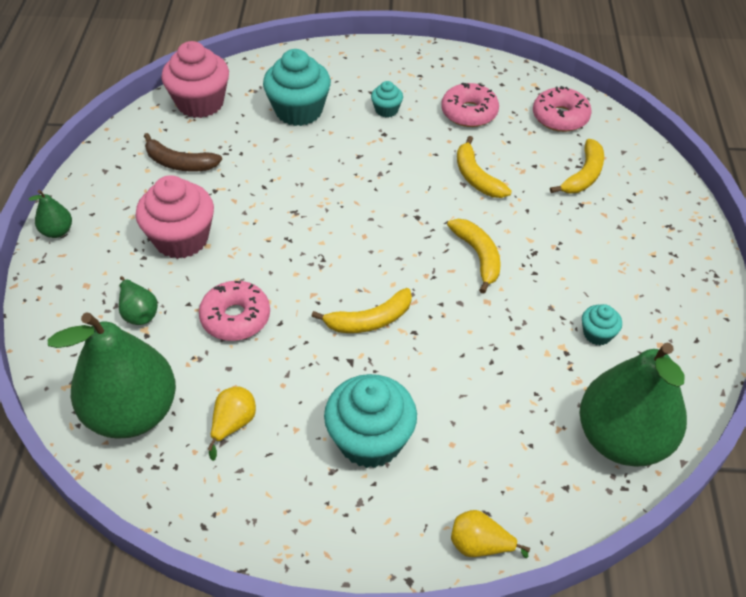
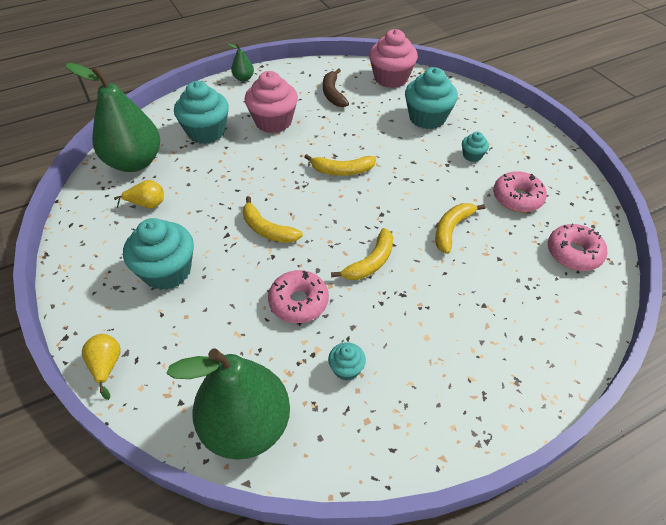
camera: 60 degrees right, 0 degrees up
green pear [119,276,158,325] -> turquoise cupcake [174,81,229,144]
pink donut [199,281,270,341] -> pink donut moved to [268,270,329,323]
yellow banana [550,139,604,193] -> yellow banana moved to [304,154,376,176]

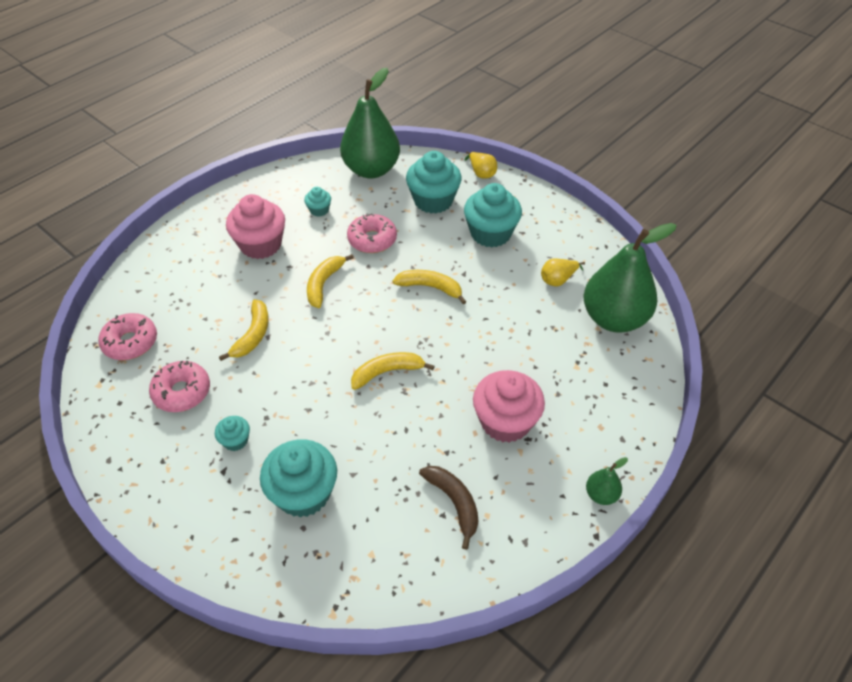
camera: 160 degrees right, 0 degrees up
turquoise cupcake [174,81,229,144] -> turquoise cupcake moved to [406,151,462,214]
pink cupcake [369,29,418,88] -> pink cupcake moved to [226,194,285,259]

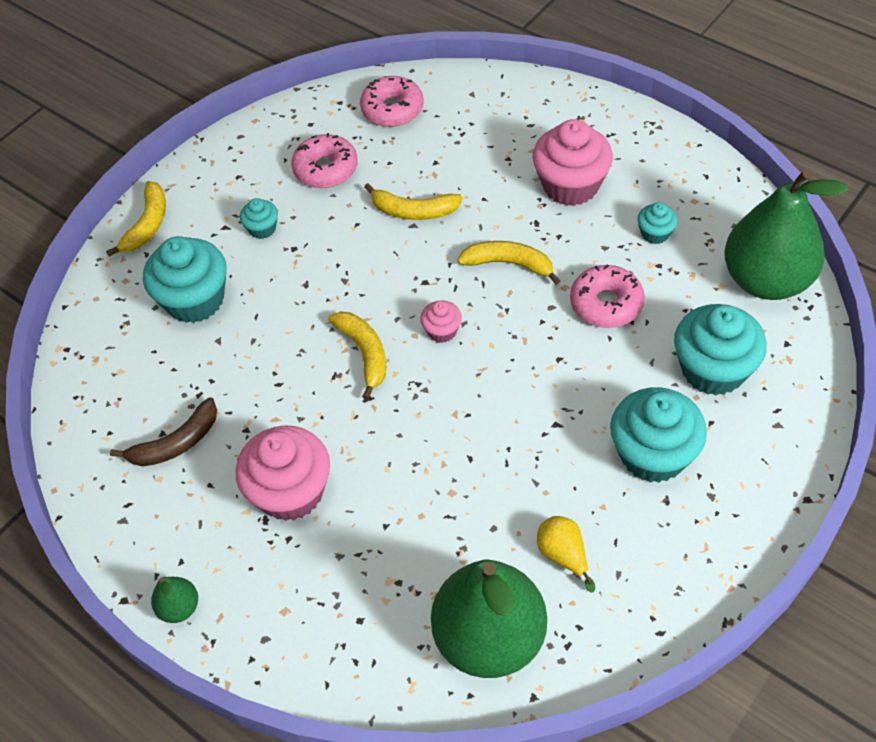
camera: 90 degrees right, 5 degrees up
yellow banana [393,270,466,304] -> yellow banana moved to [106,181,166,257]
yellow pear [465,151,497,179] -> none
none -> pink cupcake [420,301,462,343]

